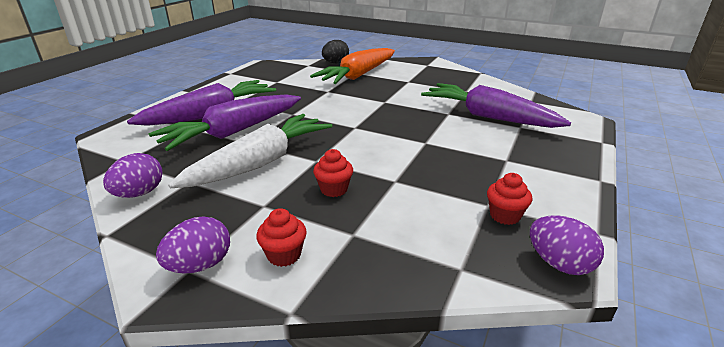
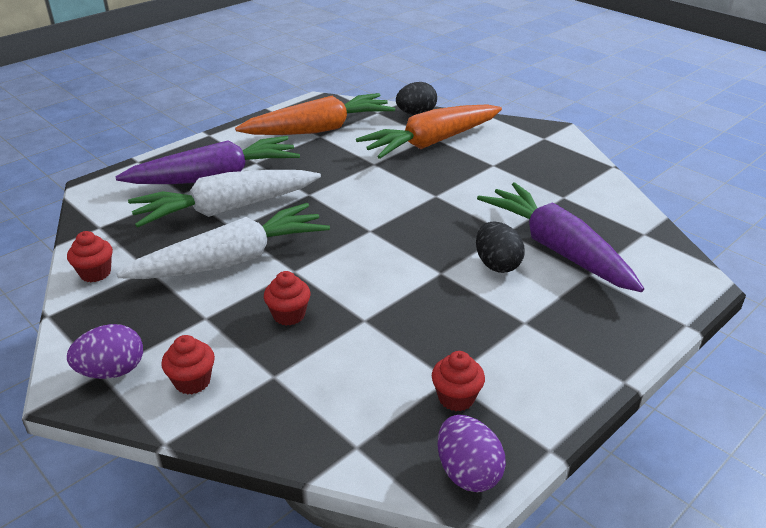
camera: 20 degrees right, 5 degrees up
purple egg [103,153,162,198] -> red cupcake [67,231,113,282]
purple carrot [149,94,301,151] -> white carrot [128,170,321,228]
none -> orange carrot [235,93,395,135]
none -> black egg [476,221,525,273]

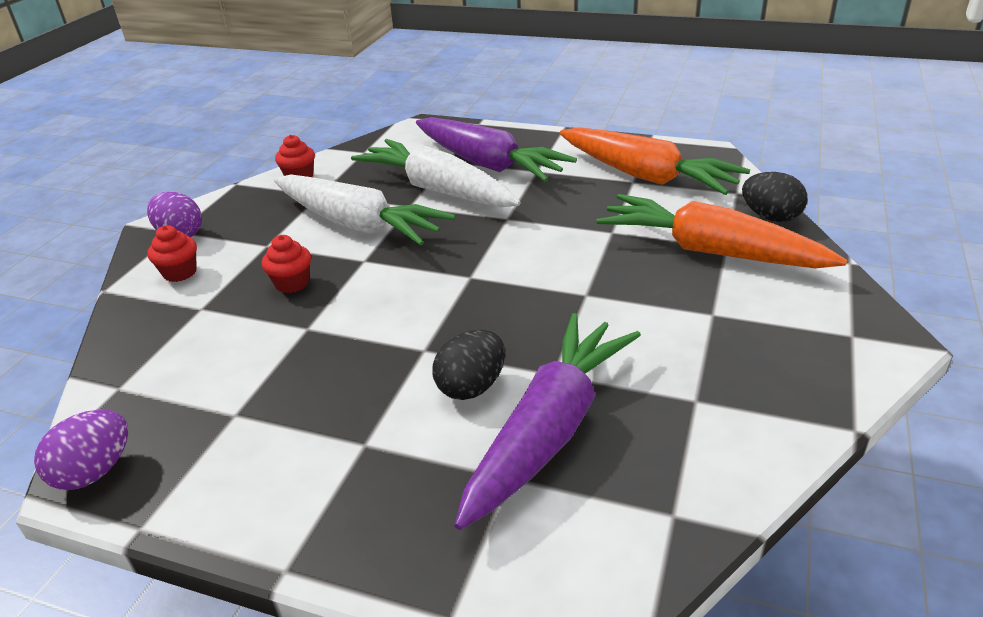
camera: 65 degrees right, 0 degrees up
red cupcake [432,351,485,411] -> none

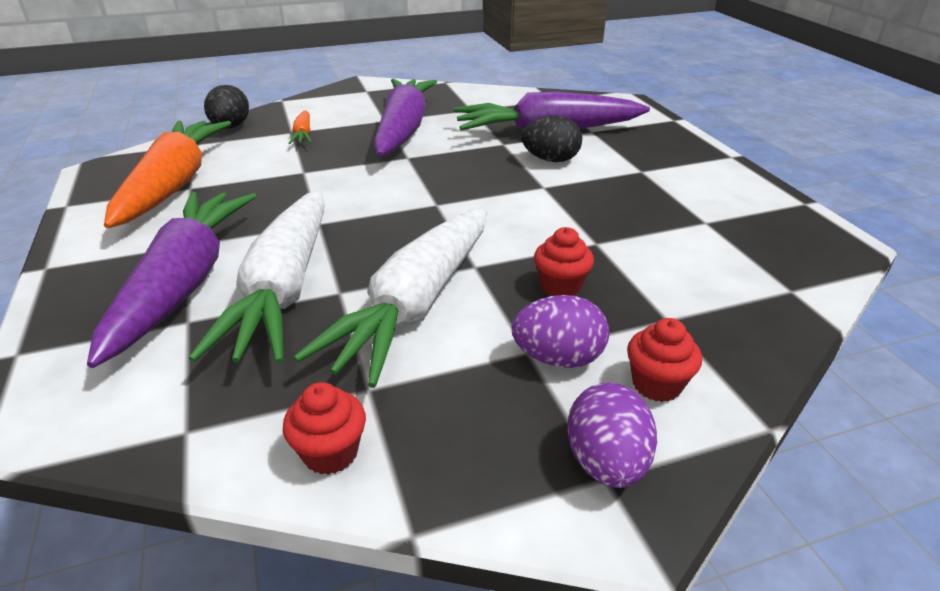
camera: 130 degrees left, 0 degrees up
purple egg [34,410,128,490] -> purple egg moved to [511,295,609,368]
white carrot [274,174,455,246] -> white carrot turned 150 degrees counterclockwise [294,207,487,388]
orange carrot [596,194,847,268] -> orange carrot [288,111,312,144], size x0.42
none -> purple carrot [374,79,437,156]

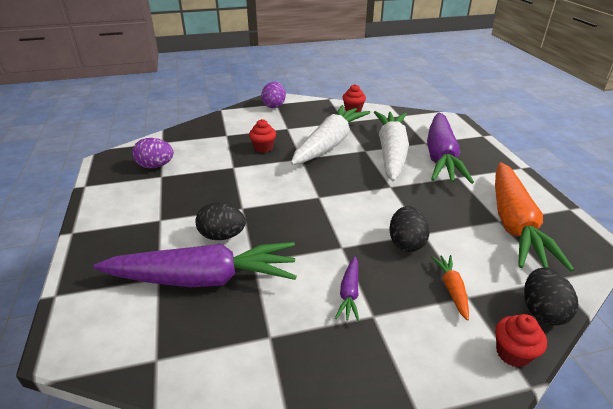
camera: 175 degrees left, 0 degrees up
purple carrot [374,79,437,156] -> purple carrot [335,256,359,322], size x0.42
purple egg [511,295,609,368] -> purple egg moved to [132,138,174,168]
red cupcake [627,318,702,402] -> red cupcake moved to [495,314,547,367]
none -> black egg [389,206,430,252]

